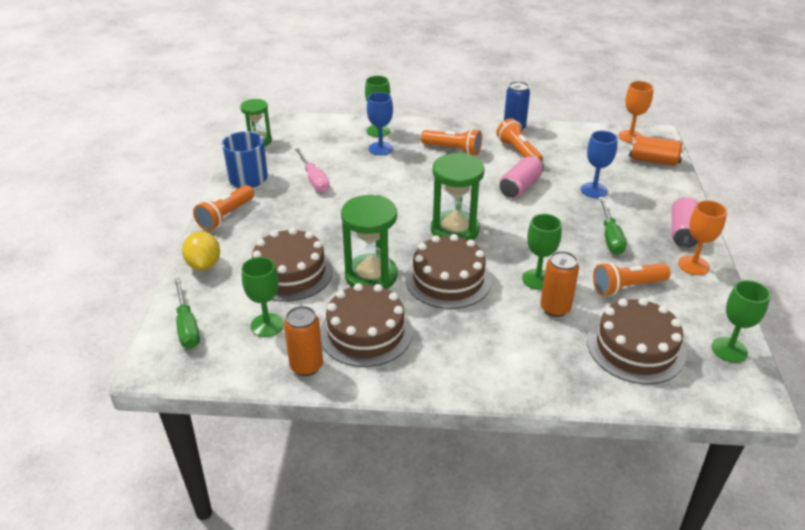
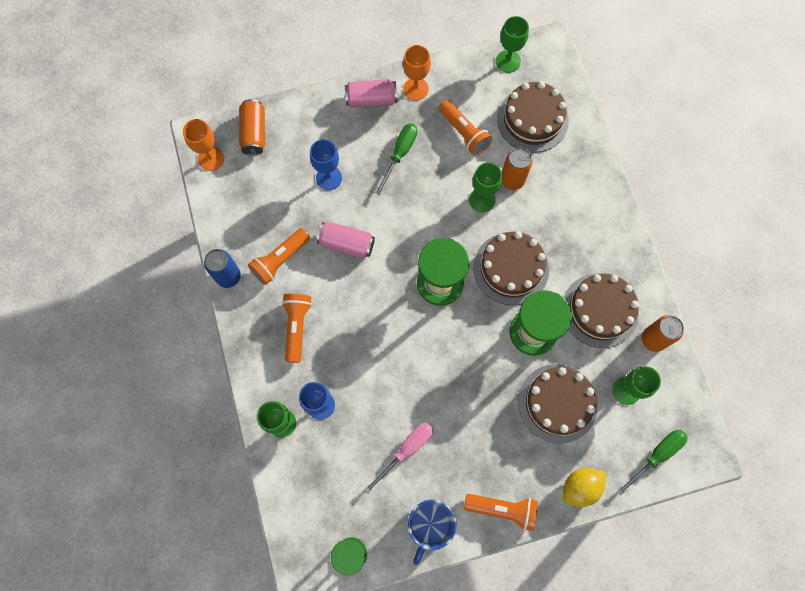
camera: 110 degrees left, 35 degrees up
green screwdriver [599,197,627,255] -> green screwdriver turned 45 degrees counterclockwise [375,123,418,195]

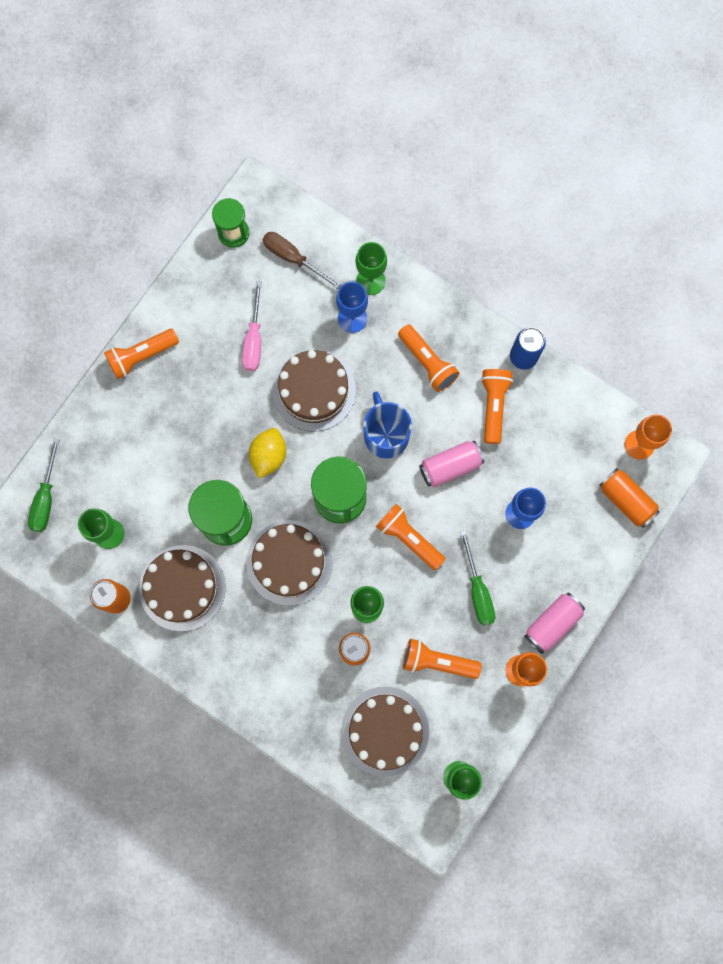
camera: 140 degrees right, 5 degrees up
blue mug [408,500,456,565] -> blue mug moved to [363,391,412,458]
brown cake [518,364,598,444] -> brown cake moved to [272,350,356,431]
yellow lemon [563,468,606,507] -> yellow lemon moved to [249,428,286,478]
none -> brown screwdriver [263,232,341,289]
none -> orange flashlight [376,504,445,570]

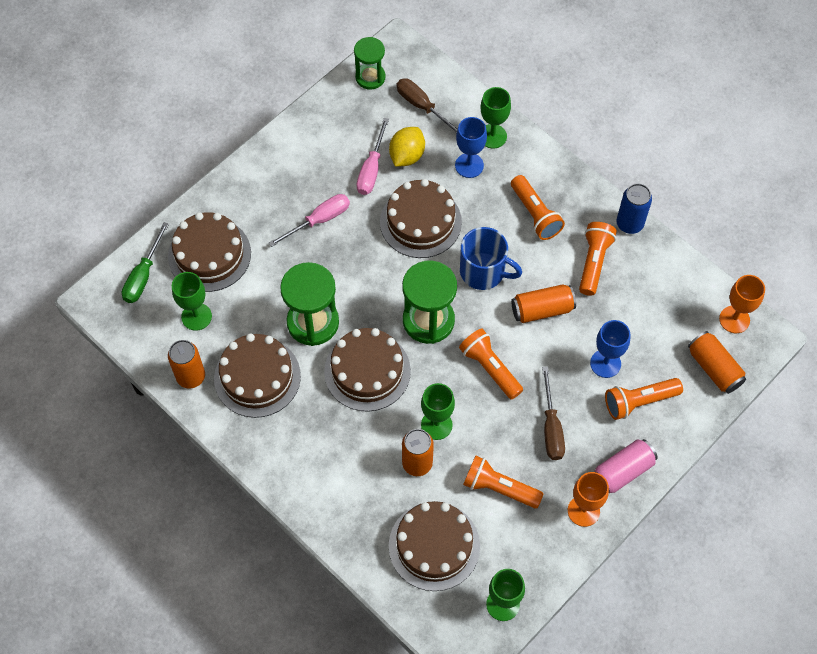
camera: 10 degrees right, 15 degrees down
orange flashlight [104,329,179,379] -> orange flashlight moved to [605,378,683,420]
yellow lemon [249,428,286,478] -> yellow lemon moved to [389,127,425,167]
blue mug [363,391,412,458] -> blue mug turned 120 degrees clockwise [460,227,522,290]
pink can [419,441,484,487] -> orange can [511,284,576,323]
green screwdriver [460,530,495,626] -> brown screwdriver [542,367,565,460]
none -> brown cake [168,212,251,292]
none -> pink screwdriver [269,194,350,247]

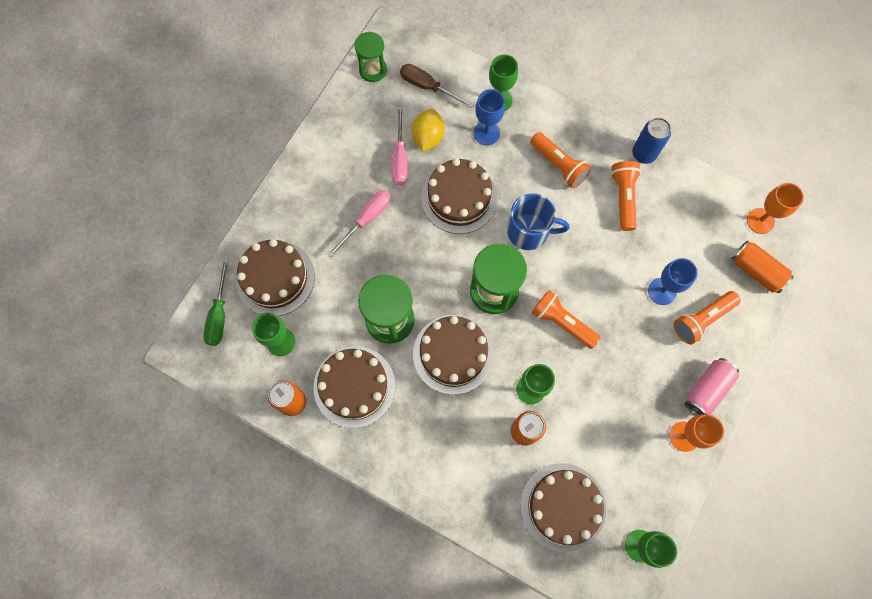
camera: 15 degrees left, 10 degrees up
orange flashlight [463,456,544,508] -> none
orange can [511,284,576,323] -> none
brown screwdriver [542,367,565,460] -> none

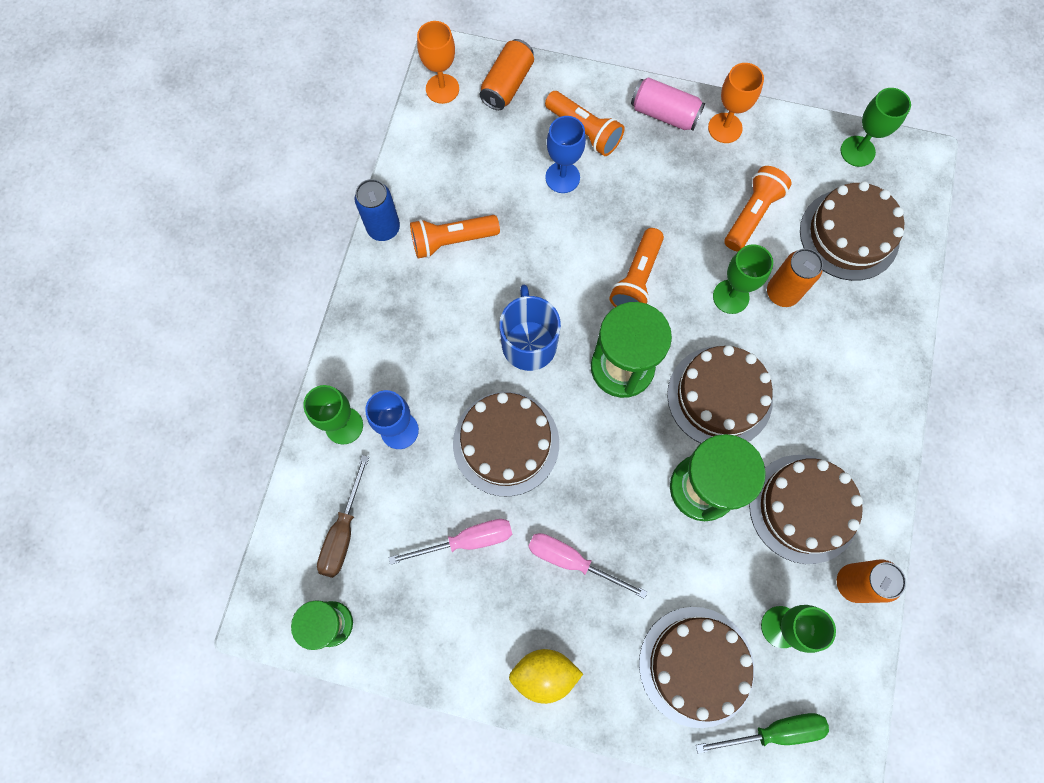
camera: 105 degrees left, 0 degrees up
yellow lemon [412,109,445,152] -> yellow lemon moved to [509,649,583,704]
orange flashlight [530,132,591,189] -> orange flashlight moved to [724,166,792,251]

